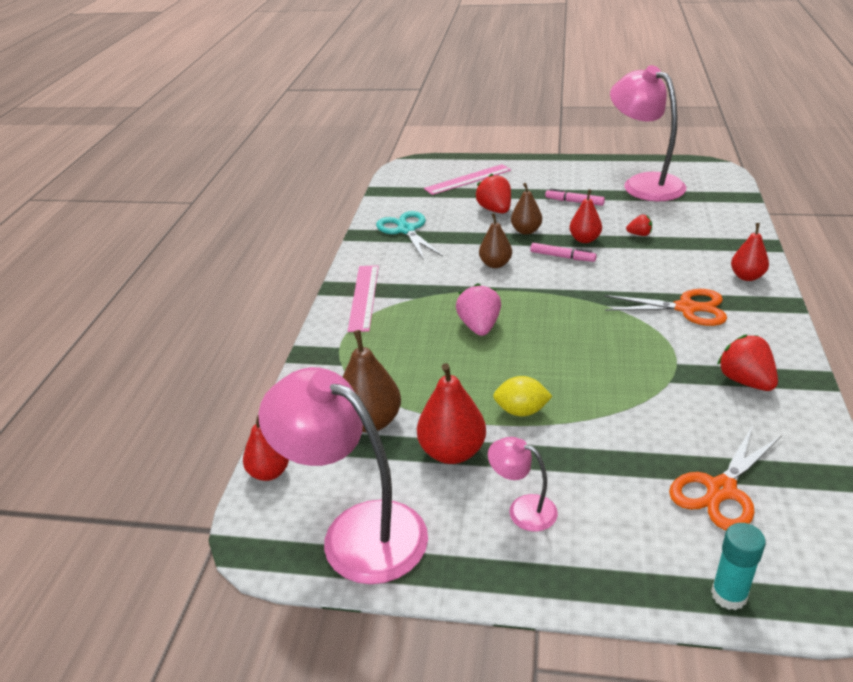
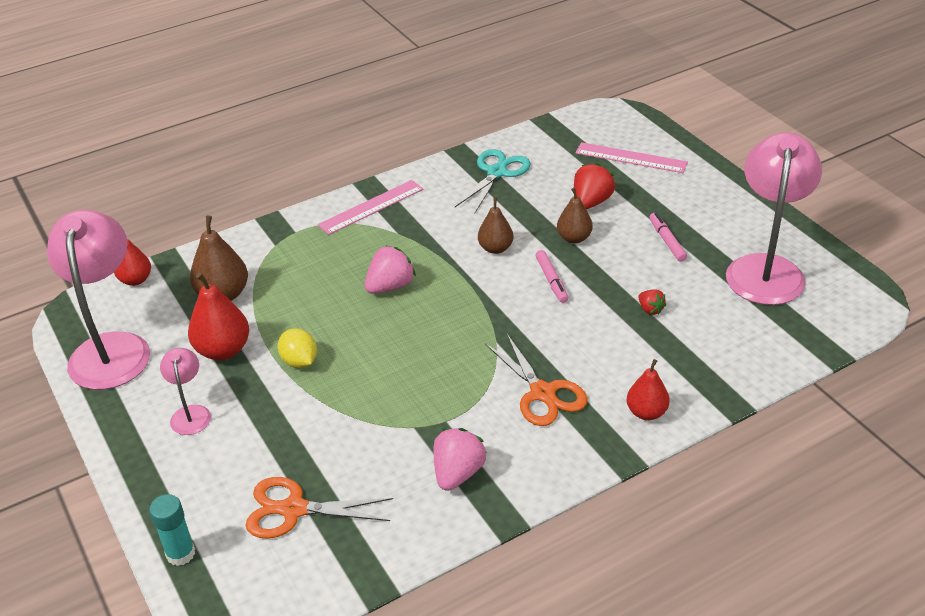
camera: 50 degrees right, 5 degrees up
red pear [570,189,602,243] -> none
red strawberry [717,334,778,391] -> pink strawberry [434,428,487,491]

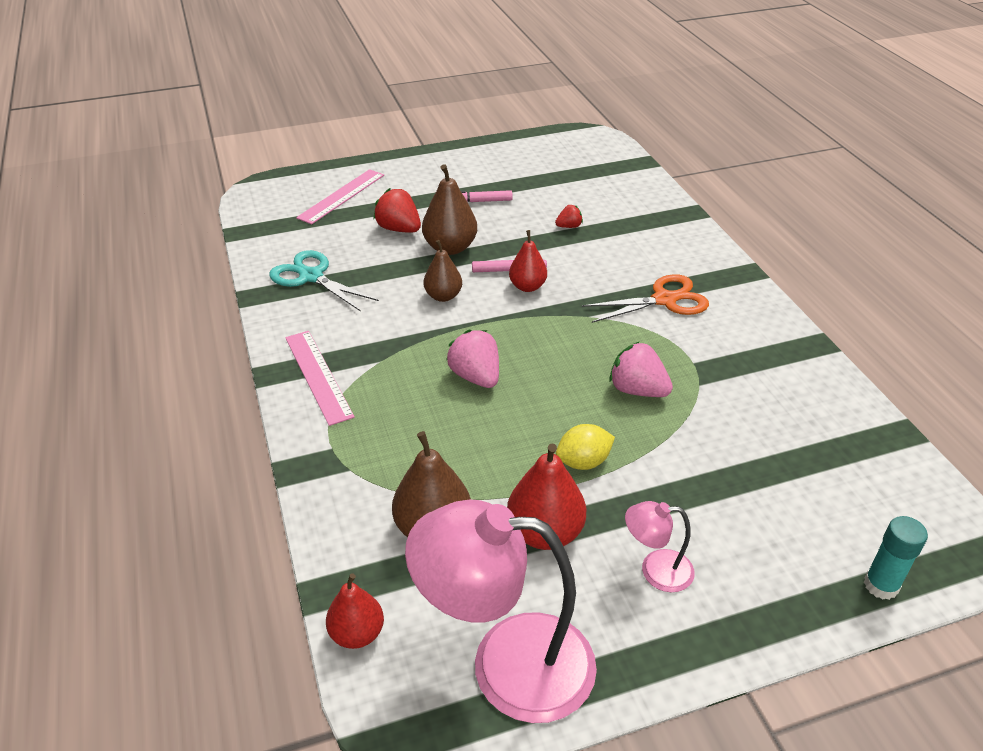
camera: 80 degrees left, 0 degrees up
orange scissors [245,477,393,539] -> none
pink strawberry [434,428,487,491] -> pink strawberry moved to [609,341,673,397]
brown pear [557,188,593,243] -> brown pear [422,164,477,255], size x1.52
red pear [627,359,670,420] -> red pear moved to [509,230,547,292]
pink lamp [726,132,822,305] -> none

